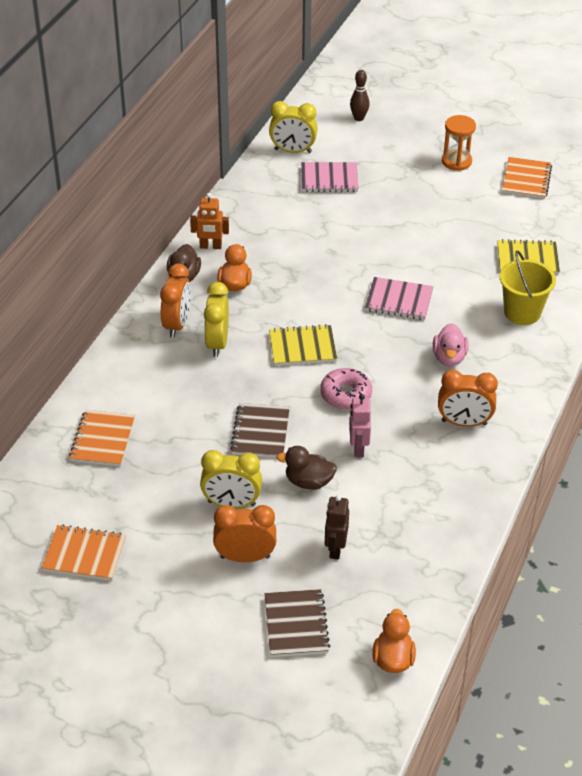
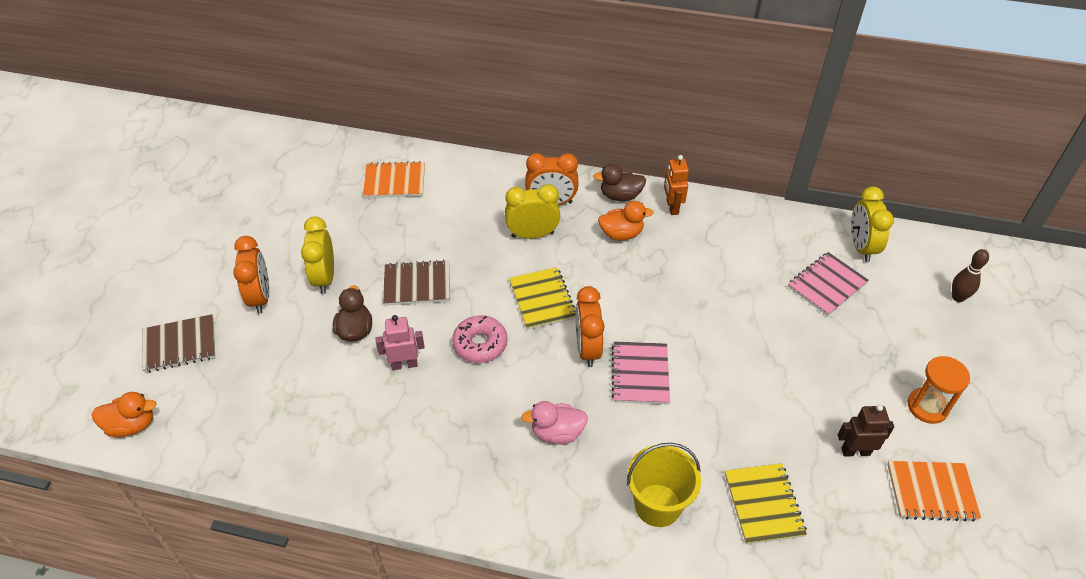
camera: 80 degrees right, 5 degrees up
orange notebook [42,524,126,581] -> none
pink notebook [301,162,359,192] -> pink notebook turned 60 degrees clockwise [788,252,869,316]
brown robot [325,495,349,559] -> brown robot moved to [838,404,894,457]
orange clock [438,370,498,427] -> orange clock moved to [575,286,605,367]

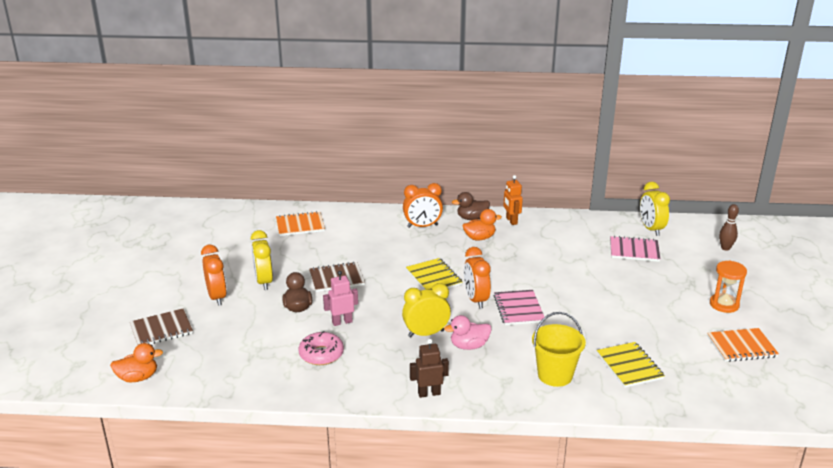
camera: 10 degrees left, 20 degrees down
pink donut [452,315,507,363] -> pink donut moved to [299,331,344,365]
yellow clock [505,184,560,239] -> yellow clock moved to [402,283,451,337]
pink notebook [788,252,869,316] -> pink notebook turned 60 degrees clockwise [610,236,661,262]
brown robot [838,404,894,457] -> brown robot moved to [410,339,449,398]

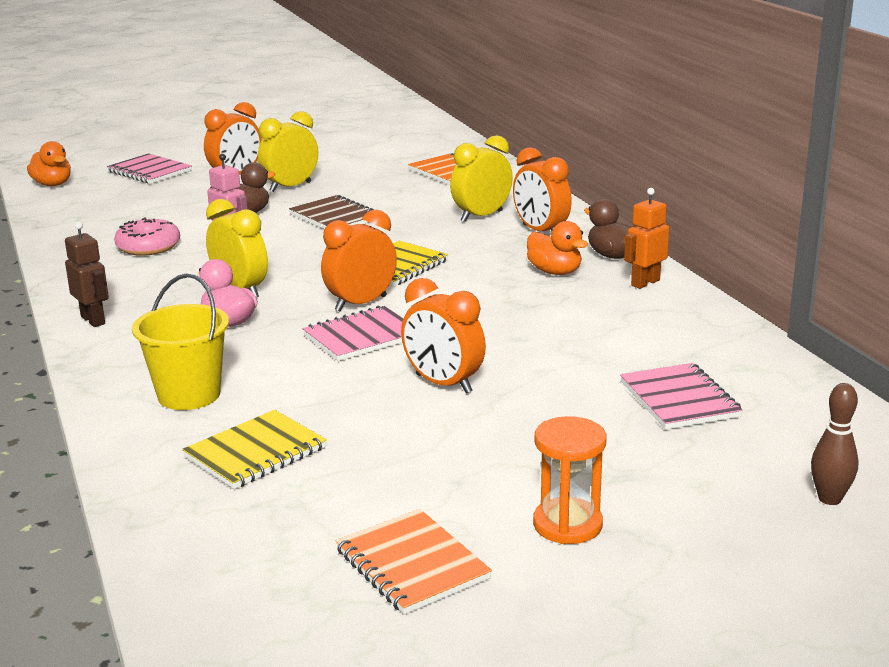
camera: 65 degrees right, 5 degrees down
brown notebook [130,309,193,345] -> pink notebook [107,153,192,184]
yellow clock [640,182,670,236] -> yellow clock moved to [450,135,513,222]
none -> orange clock [401,278,486,394]

